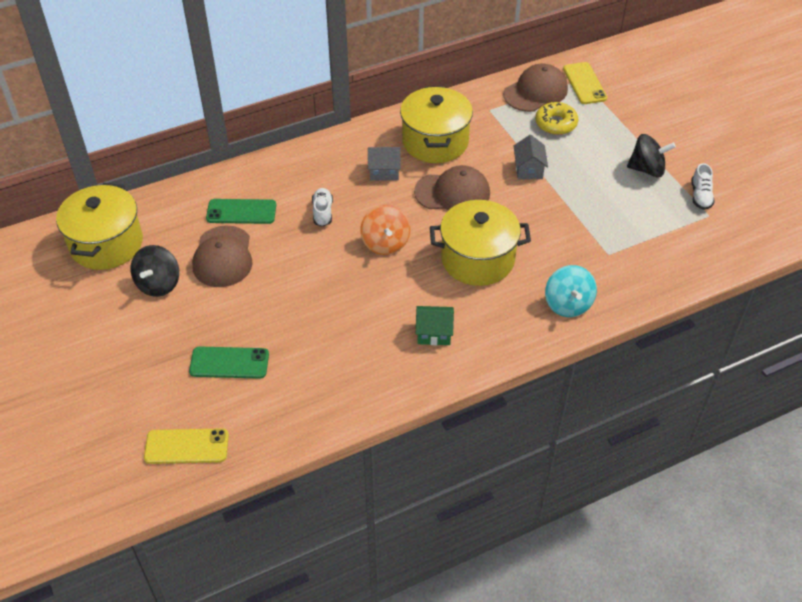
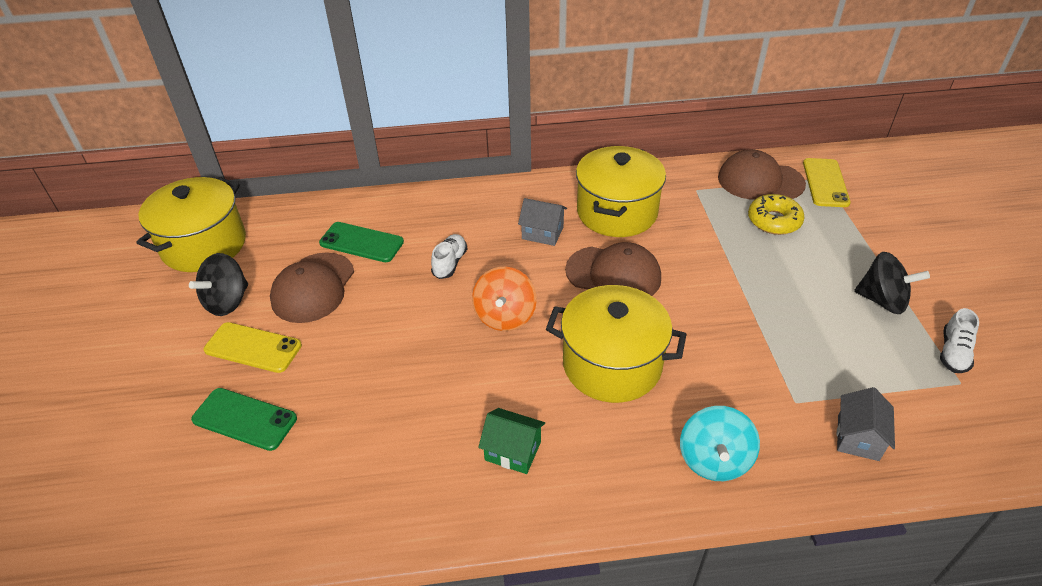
camera: 20 degrees right, 5 degrees down
yellow phone [144,428,229,464] -> yellow phone moved to [203,322,302,373]
brown cap [503,64,568,112] -> brown cap turned 150 degrees counterclockwise [718,150,806,200]
grey house [514,135,548,180] -> grey house moved to [837,387,895,461]

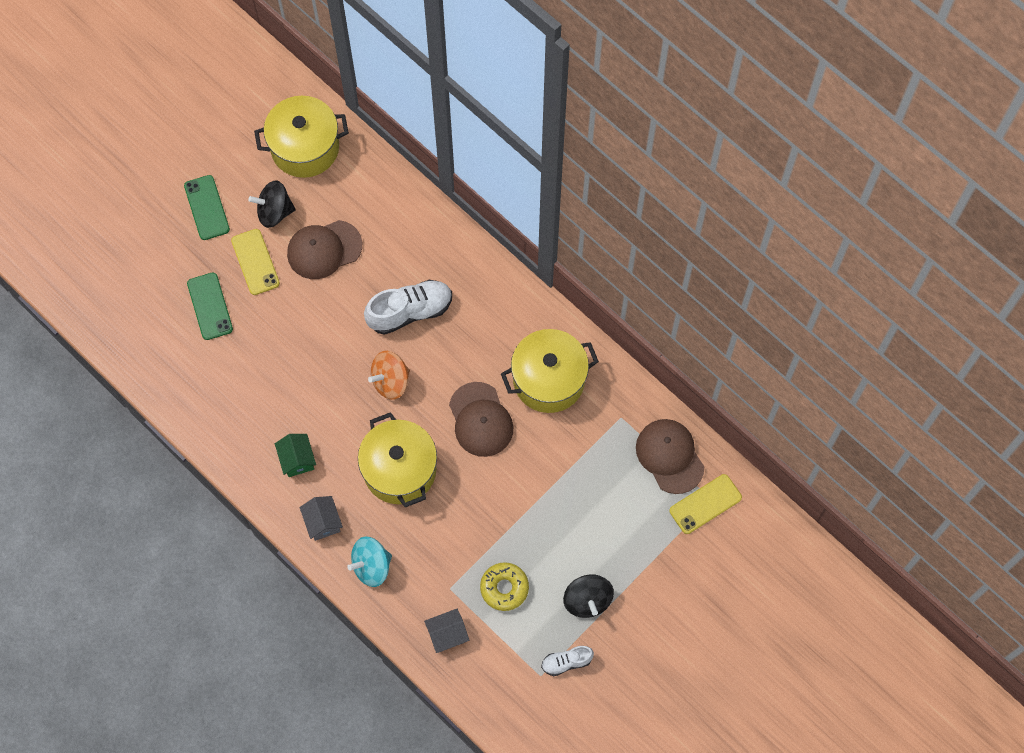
camera: 50 degrees right, 25 degrees up
green phone [319,222,404,262] -> green phone moved to [184,175,230,240]
white shoe [431,234,467,279] -> white shoe [364,280,452,335], size x1.84
grey house [518,198,567,246] -> grey house moved to [300,496,343,541]
yellow donut [748,194,805,235] -> yellow donut moved to [480,562,529,611]

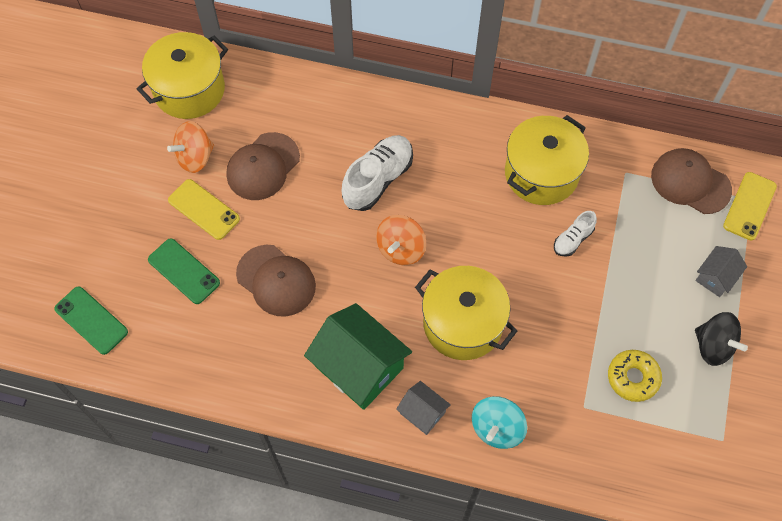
camera: 30 degrees left, 5 degrees down
green phone [184,175,230,240] -> green phone moved to [54,286,128,355]
black spinning top [248,180,296,228] -> orange spinning top [167,121,214,173]
green house [275,434,316,477] -> green house [304,303,412,410], size x1.97
grey house [424,609,469,653] -> grey house moved to [695,246,747,297]
brown cap [449,382,513,457] -> brown cap moved to [236,245,316,317]
white shoe [541,646,594,676] -> white shoe moved to [554,211,597,257]

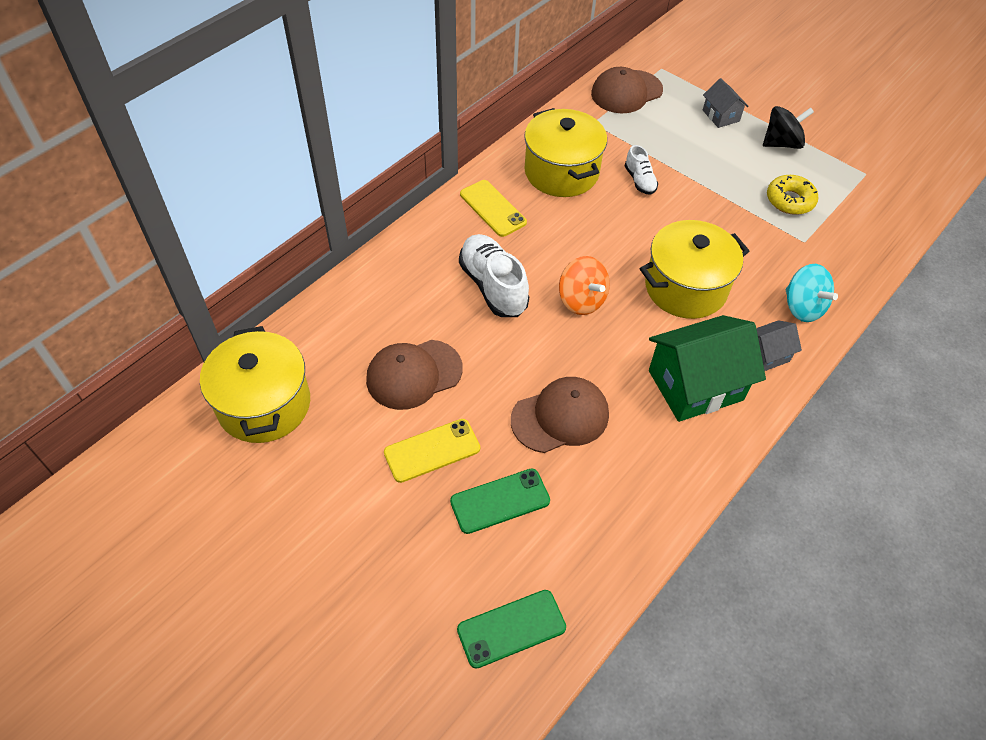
camera: 65 degrees left, 10 degrees down
orange spinning top [167,121,214,173] -> none
brown cap [226,132,300,200] -> brown cap turned 90 degrees clockwise [366,340,463,410]
yellow phone [723,172,777,240] -> yellow phone moved to [460,180,527,237]

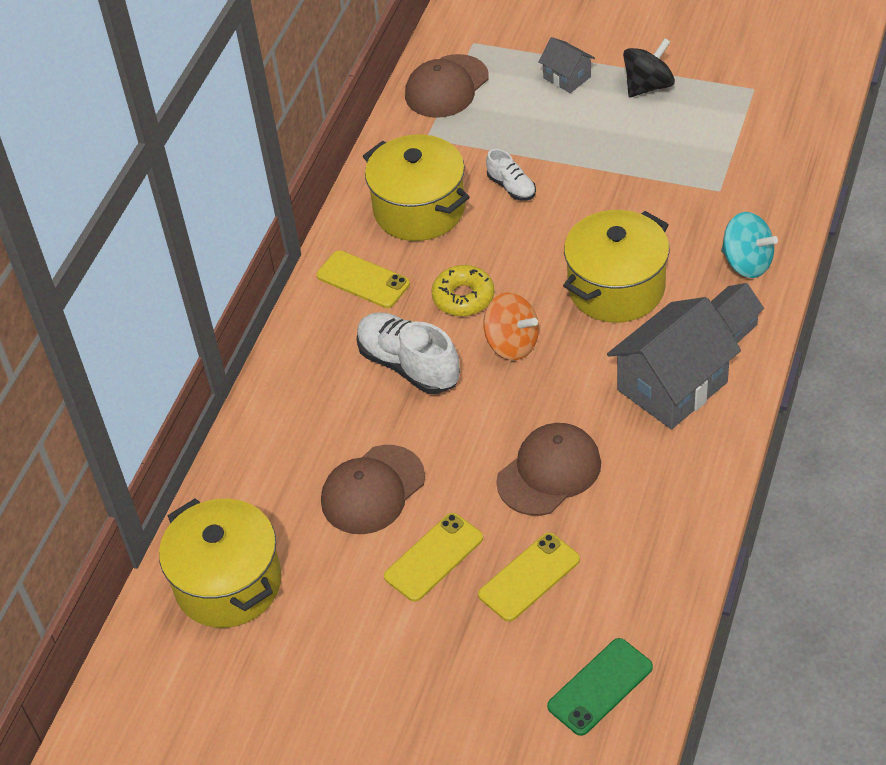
camera: 15 degrees left, 5 degrees down
green phone [450,469,550,534] -> yellow phone [478,533,580,622]
green house [649,315,766,422] -> grey house [607,297,741,429]
yellow donut [767,175,818,215] -> yellow donut moved to [431,265,494,316]

